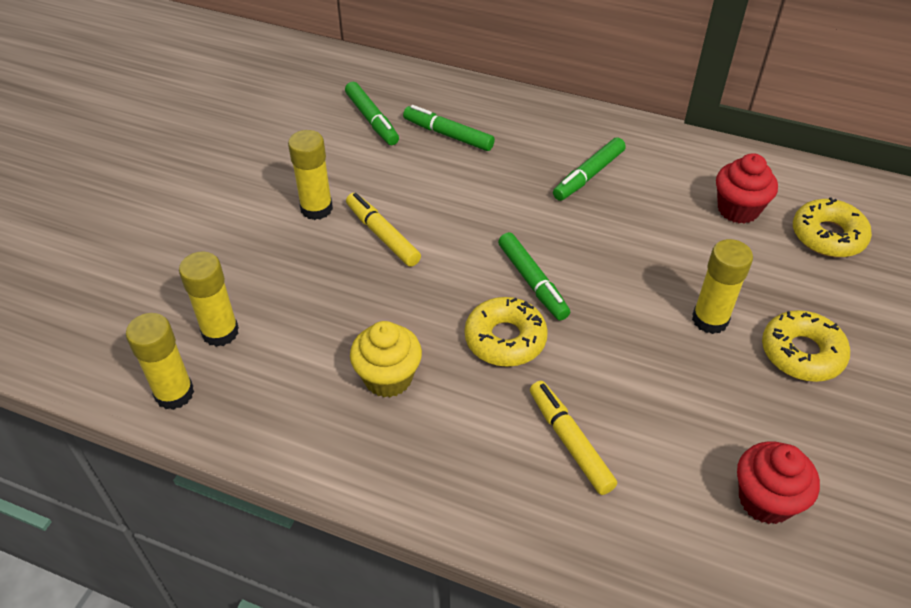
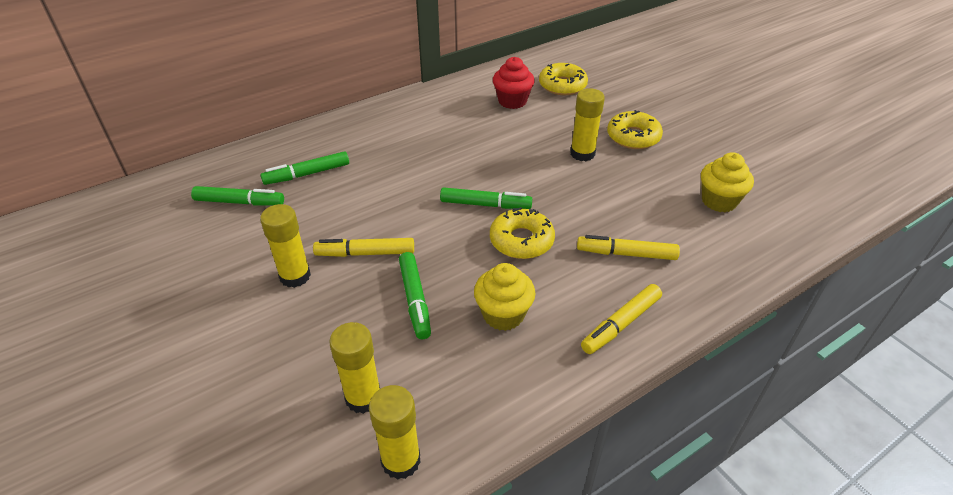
camera: 55 degrees left, 5 degrees down
green marker [553,137,626,201] -> green marker moved to [399,252,431,339]
red cupcake [737,441,820,524] -> yellow cupcake [701,152,754,212]
none -> yellow marker [581,284,662,354]

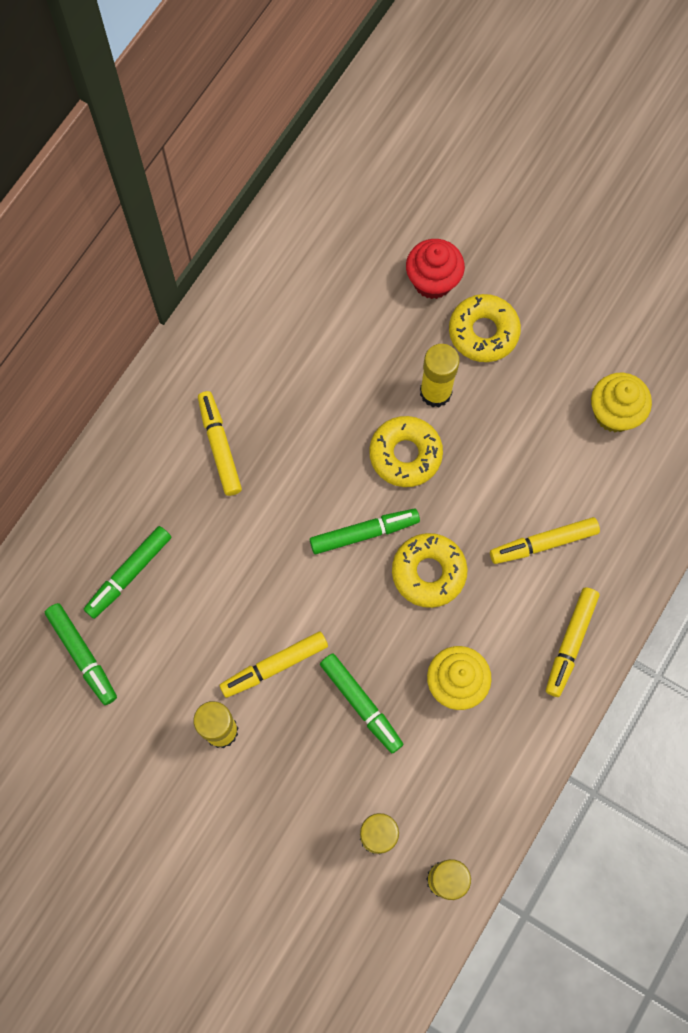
camera: 25 degrees left, 30 degrees up
green marker [191,186,284,206] -> green marker turned 75 degrees clockwise [45,603,117,705]
red cupcake [493,57,535,109] -> red cupcake moved to [406,239,465,299]
yellow donut [539,63,588,95] -> yellow donut moved to [369,416,443,487]
none -> yellow marker [198,391,242,496]

